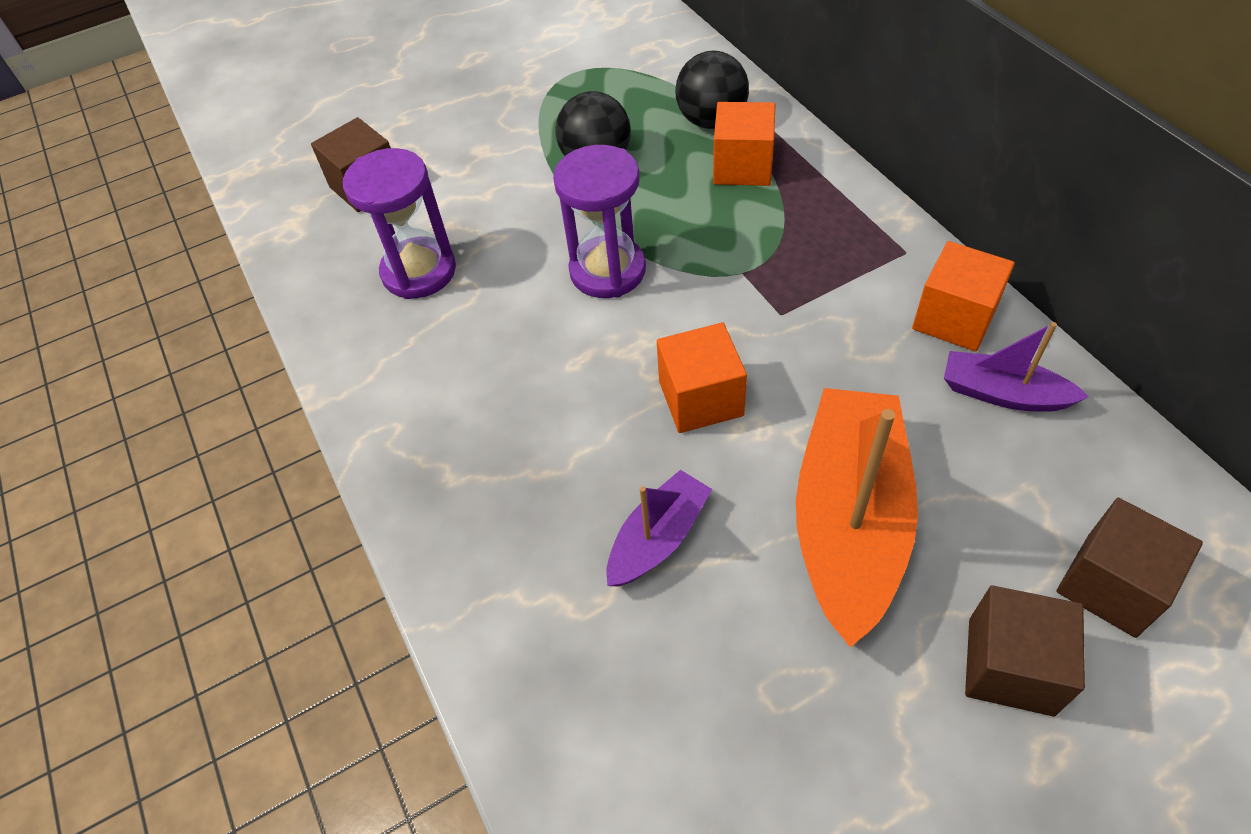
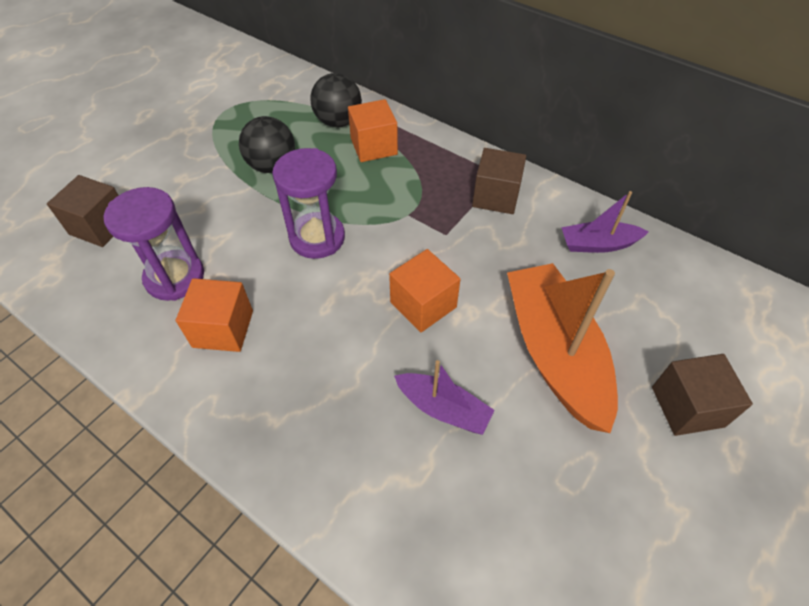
camera: 30 degrees left, 0 degrees up
purple boat [606,470,712,587] -> purple boat turned 105 degrees clockwise [394,360,495,435]
orange cube [912,241,1015,352] -> orange cube moved to [176,278,253,352]
brown cube [1056,498,1203,638] -> brown cube moved to [472,148,526,214]

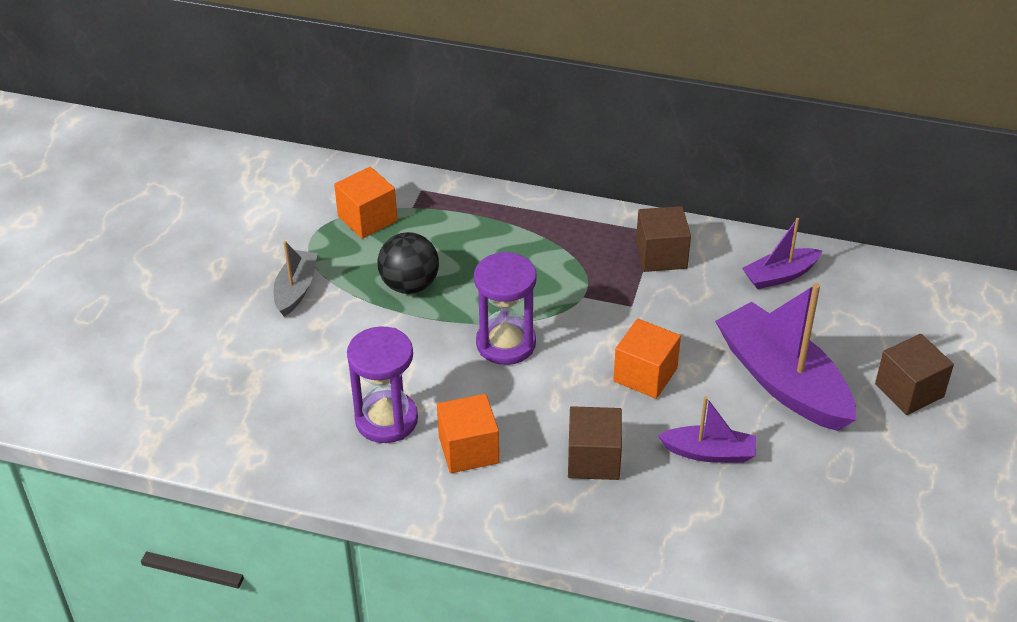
camera: 20 degrees left, 10 degrees down
brown cube [47,175,119,247] -> brown cube moved to [568,406,622,480]
black ball [311,73,362,127] -> none
orange cube [348,99,398,162] -> orange cube moved to [334,167,398,239]
orange boat [507,263,618,433] -> purple boat [715,283,856,431]
none -> grey boat [274,241,318,317]

